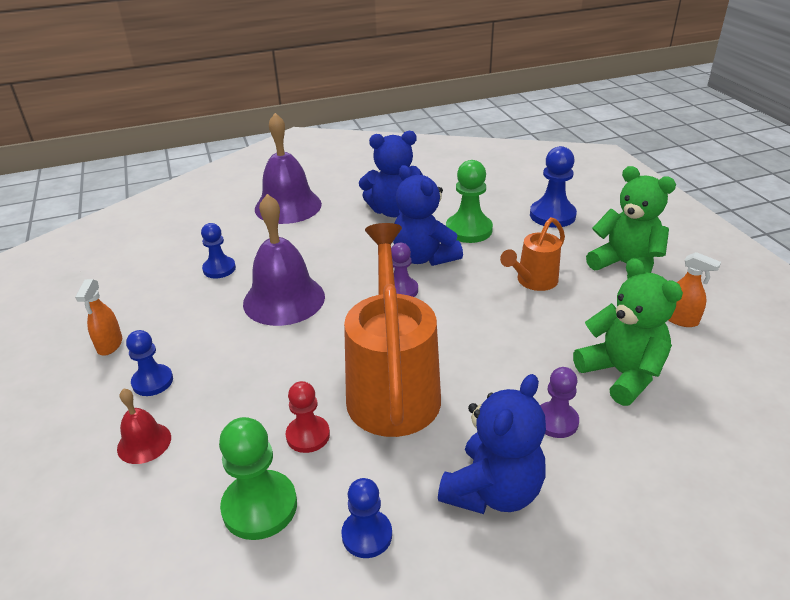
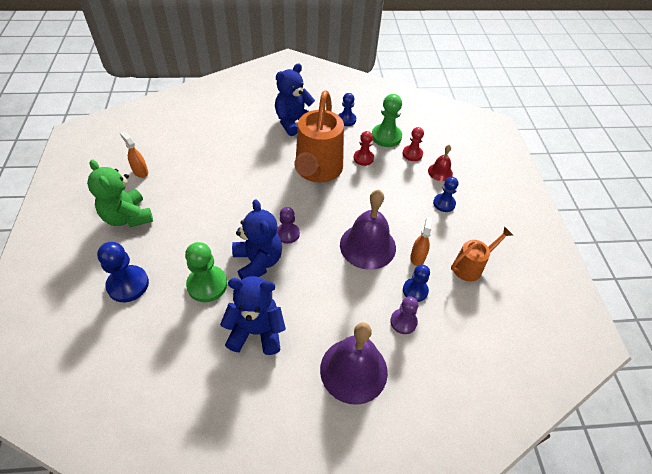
camera: 170 degrees left, 15 degrees up
orange spray bottle [75,279,122,356] -> orange spray bottle moved to [410,217,433,266]
orange watering can [500,217,565,291] -> orange watering can moved to [451,226,513,281]
purple pawn [540,367,579,438] -> purple pawn moved to [390,296,418,334]
green teddy bear [573,258,683,406] -> none
none -> red pawn [403,127,424,161]

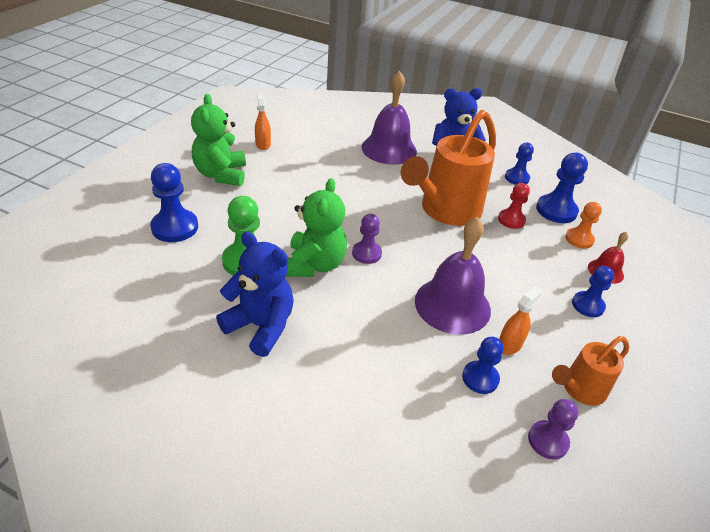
camera: 30 degrees right, 10 degrees down
blue teddy bear [232,200,282,280] -> green teddy bear [286,178,347,277]
purple bell [320,322,388,405] -> purple bell moved to [361,71,417,165]
green pawn [372,94,402,147] -> blue pawn [536,153,588,223]
purple pawn [390,296,418,334] -> purple pawn moved to [528,399,578,460]
red pawn [403,127,424,161] -> orange pawn [565,202,602,249]
orange watering can [451,226,513,281] -> orange watering can turned 150 degrees clockwise [552,336,629,406]

